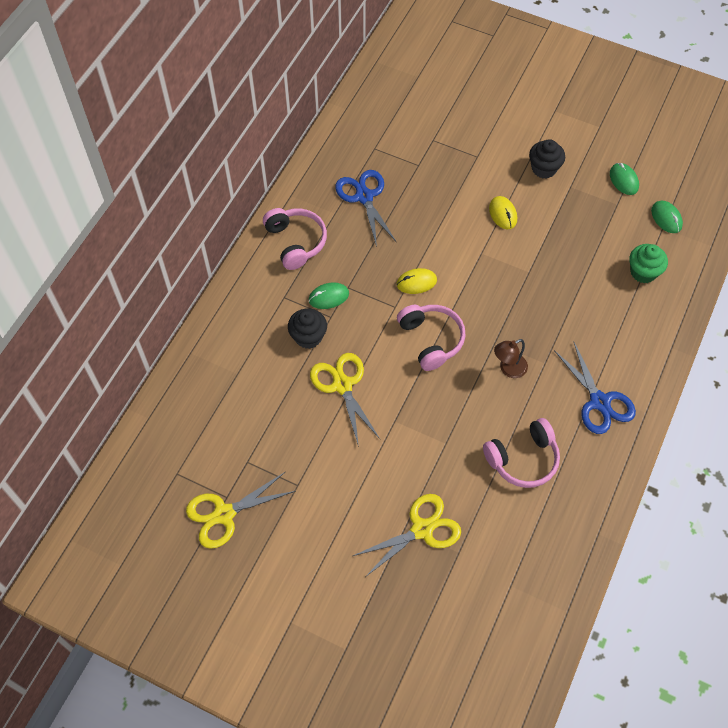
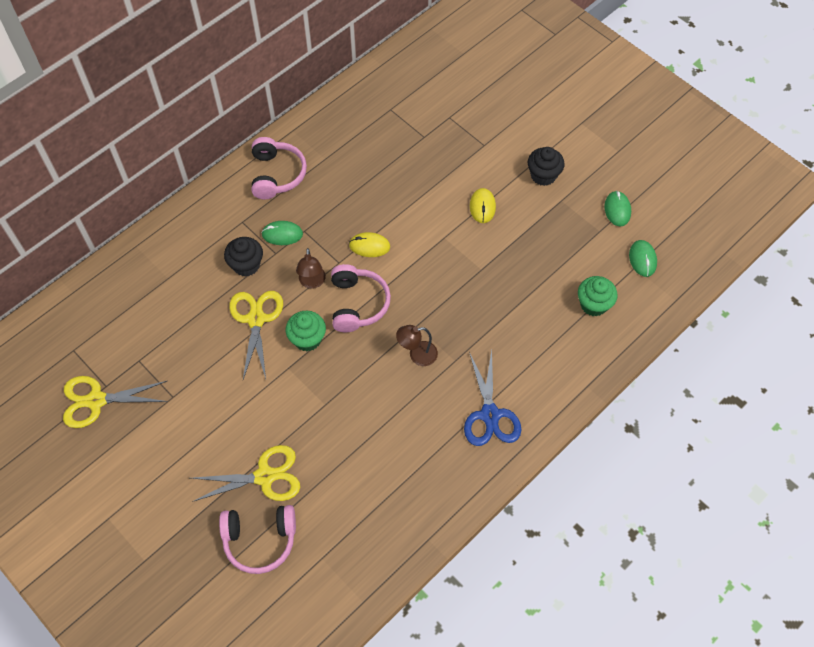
camera: 20 degrees right, 0 degrees up
blue scissors [335,170,397,247] -> none
pink headphones [483,418,560,488] -> pink headphones moved to [219,505,296,574]
none -> green cupcake [286,311,326,352]
none -> brown lamp [296,248,326,289]

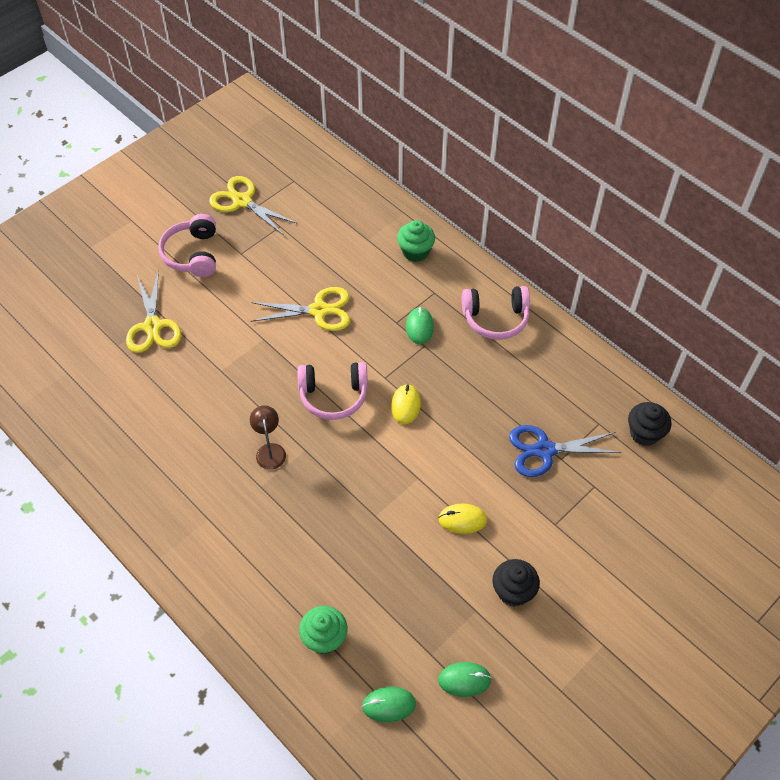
camera: 90 degrees right, 5 degrees down
yellow scissors [63,376,168,428] -> yellow scissors turned 45 degrees counterclockwise [209,176,298,235]
pink headphones [219,505,296,574] -> pink headphones moved to [158,214,216,277]
black cupcake [224,237,263,277] -> black cupcake moved to [628,402,672,446]
green cupcake [286,311,326,352] -> green cupcake moved to [397,220,435,262]
brown lamp [296,248,326,289] -> none
blue scissors [464,350,521,446] -> blue scissors moved to [509,425,621,477]

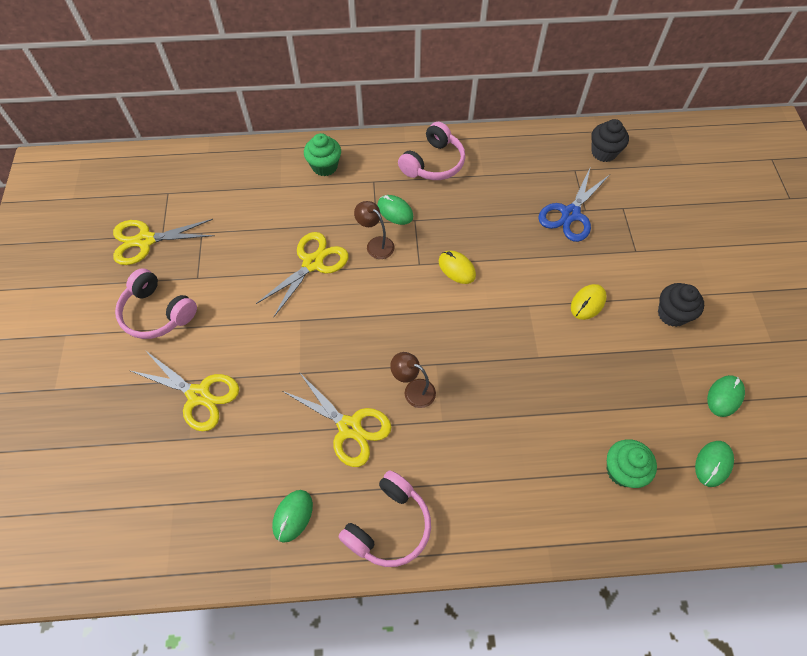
camera: 50 degrees left, 5 degrees up
pink headphones [297,362,368,420] -> pink headphones moved to [339,471,431,567]
none -> green mouse [272,490,313,543]
none -> yellow scissors [282,372,391,467]
none -> brown lamp [354,201,395,259]

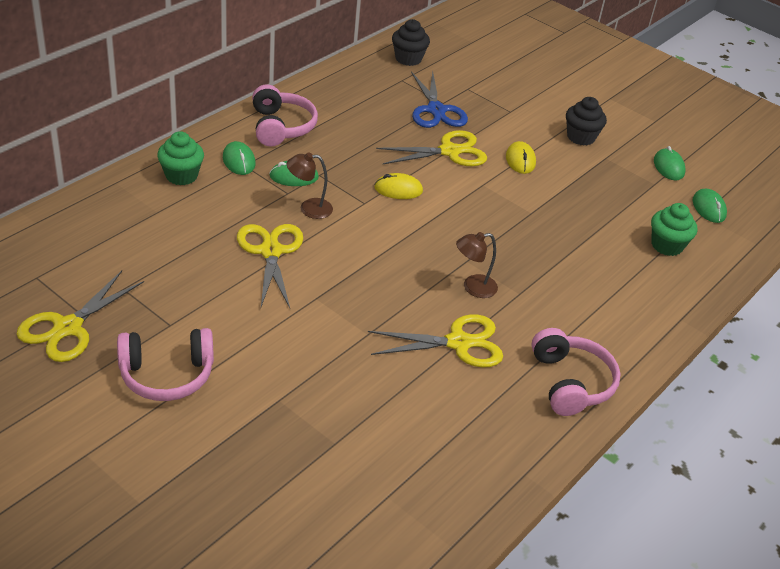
camera: 50 degrees left, 20 degrees down
yellow scissors [129,350,239,431] -> yellow scissors moved to [376,130,487,166]
green mouse [272,490,313,543] -> green mouse moved to [223,141,256,175]

